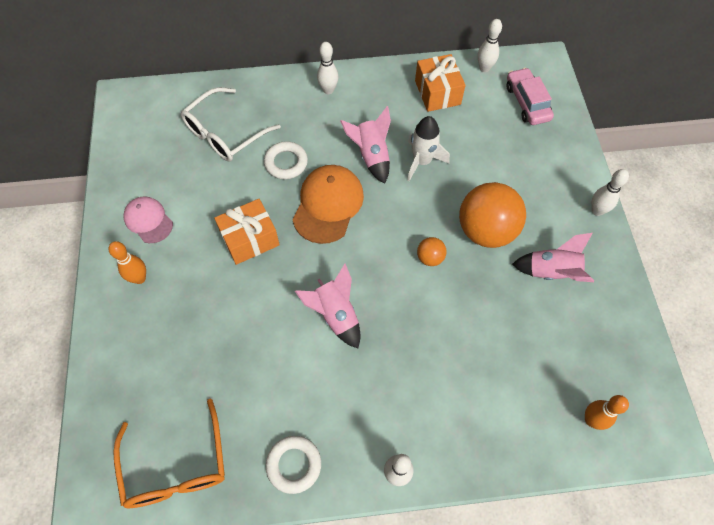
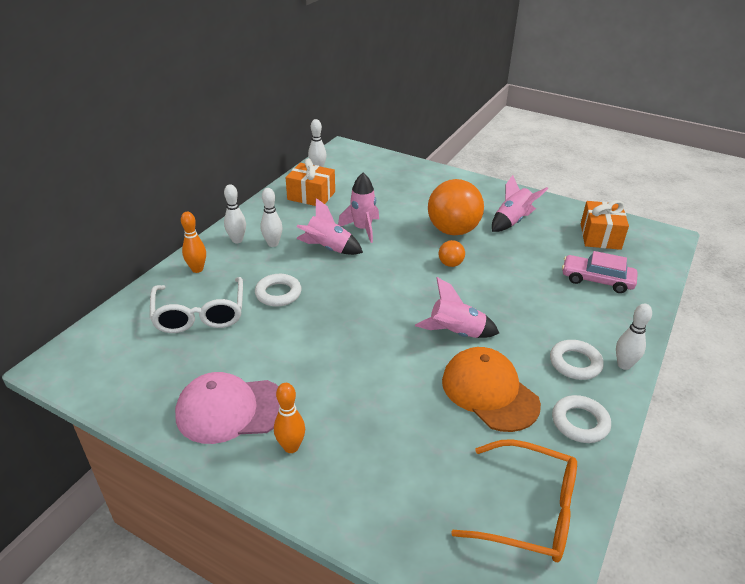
camera: 55 degrees left, 25 degrees down
pink cap [123,197,173,243] -> pink cap [175,372,280,444], size x1.61
orange gift [214,199,280,265] -> orange gift moved to [581,200,629,250]
orange cap [293,165,364,244] -> orange cap moved to [442,347,541,432]
white rocket [407,116,450,181] -> pink rocket [338,173,379,243]
pink car [507,68,554,125] -> pink car moved to [562,251,638,293]
orange bowling pin [585,395,629,430] -> orange bowling pin moved to [181,212,206,273]
white bowling pin [591,169,629,216] -> white bowling pin moved to [260,188,283,247]
none -> white ring [550,340,604,380]

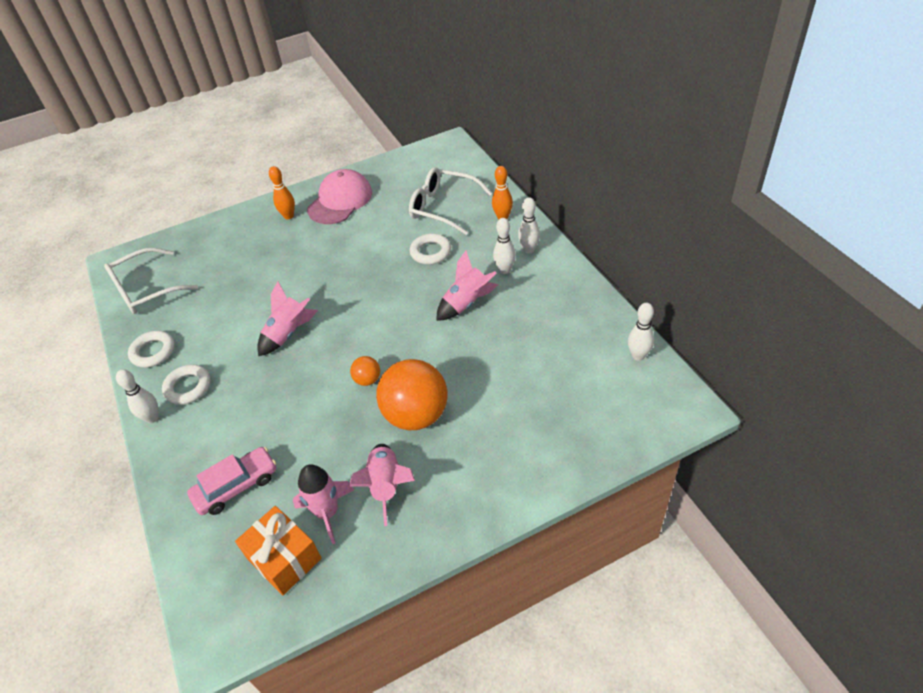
camera: 130 degrees right, 10 degrees up
orange gift [286,158,335,206] -> none
pink rocket [338,173,379,243] -> pink rocket moved to [293,464,354,544]
orange cap [442,347,541,432] -> none
orange glasses [451,439,577,562] -> white glasses [104,248,198,314]

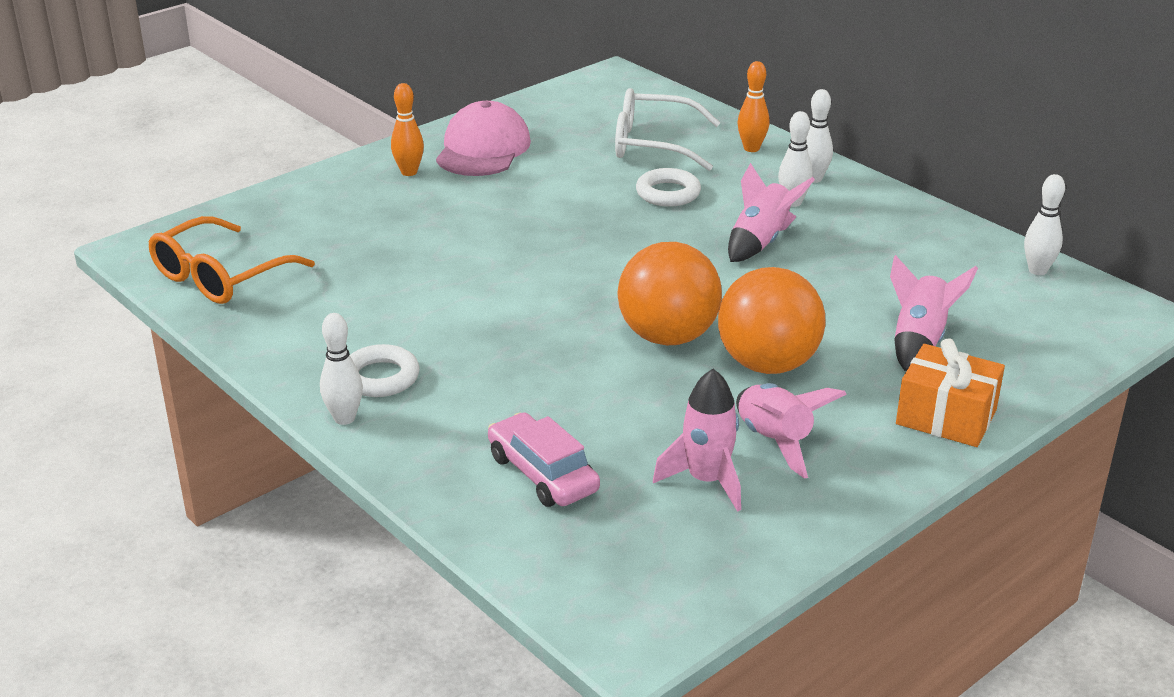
camera: 20 degrees left, 15 degrees down
white glasses [104,248,198,314] -> orange glasses [148,216,315,304]
white ring [128,331,175,368] -> none
pink car [187,447,276,515] -> pink car turned 75 degrees counterclockwise [488,412,600,507]
orange gift [235,506,322,595] -> orange gift moved to [896,338,1005,447]
pink rocket [257,281,318,356] -> pink rocket moved to [890,255,978,371]
orange ball [350,356,380,386] -> orange ball [618,242,722,345], size x2.23

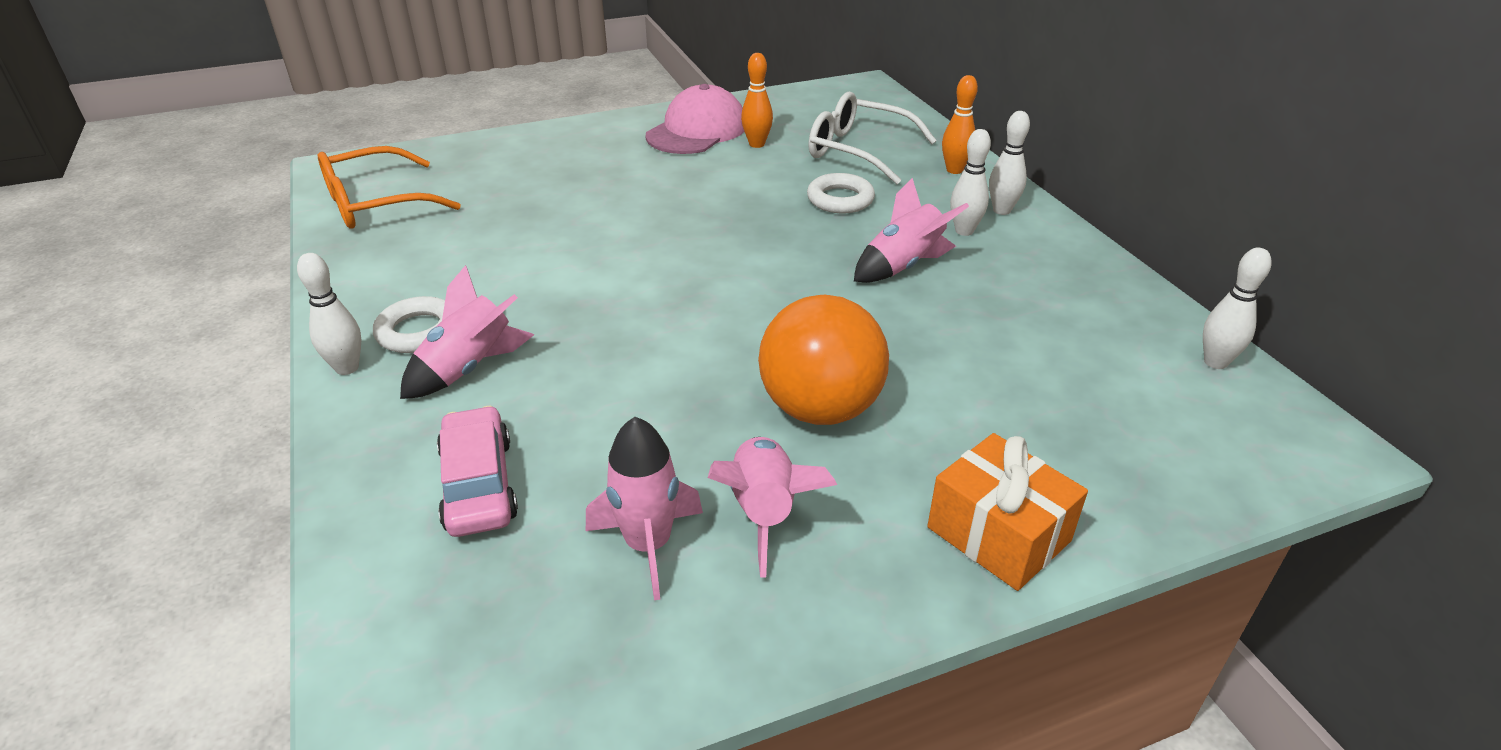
camera: 20 degrees right, 5 degrees up
orange bowling pin [391,83,424,176] -> orange bowling pin moved to [741,53,773,148]
orange ball [618,242,722,345] -> none
pink rocket [890,255,978,371] -> pink rocket moved to [400,265,534,399]

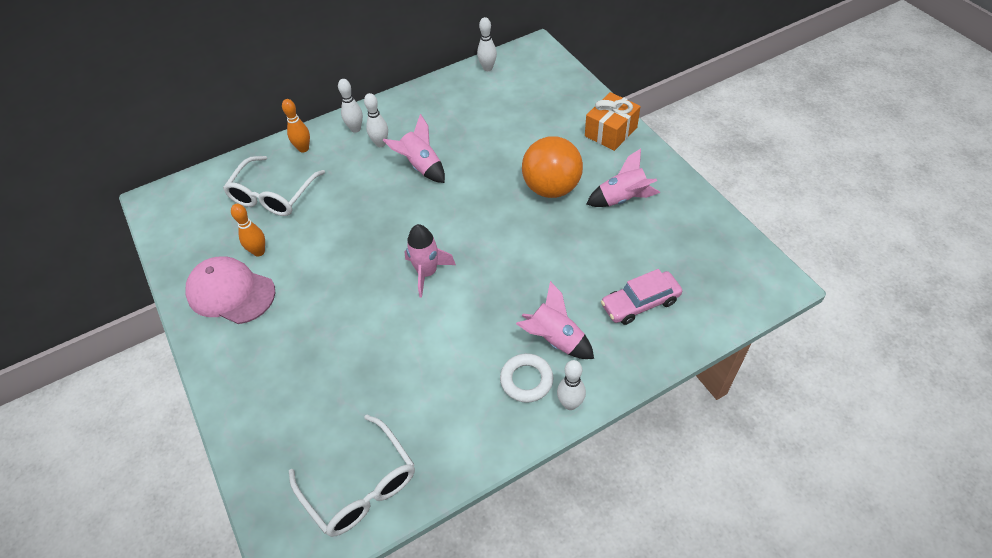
camera: 95 degrees left, 15 degrees up
orange glasses [318,146,461,229] -> white glasses [289,414,415,537]
pink rocket [586,417,703,600] -> pink rocket moved to [404,224,456,298]
white ring [807,173,875,213] -> none

